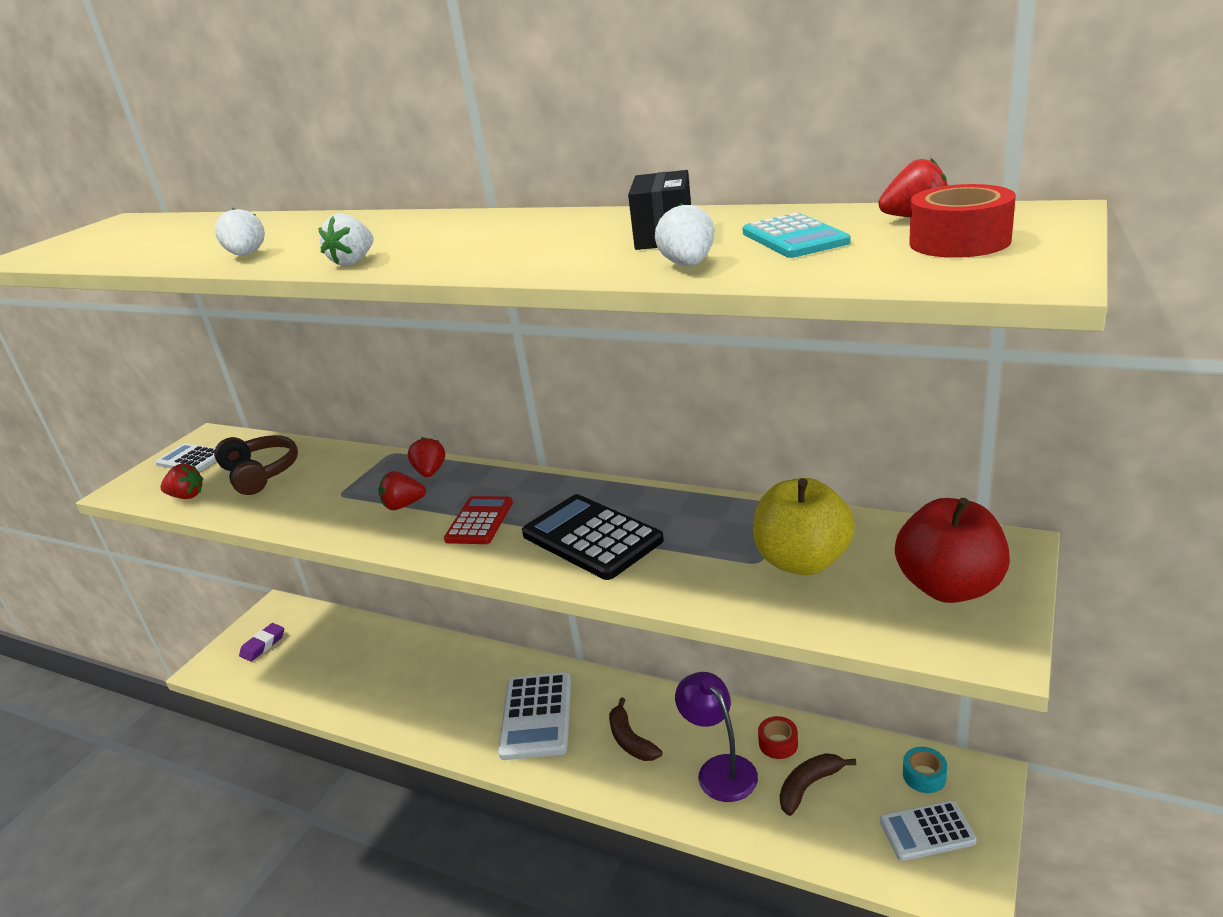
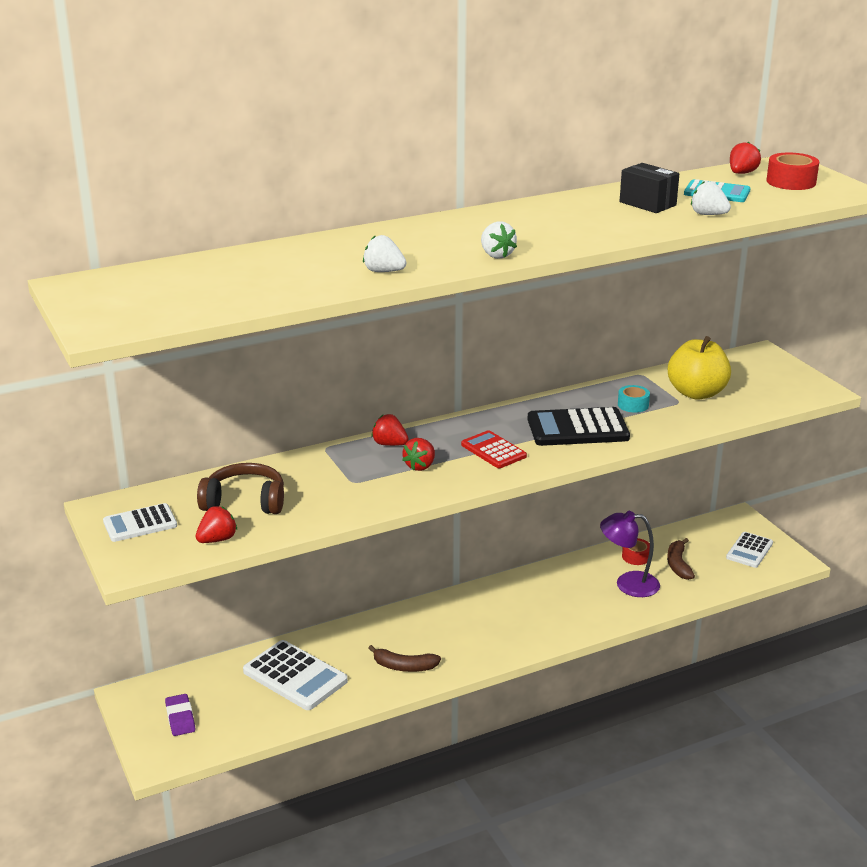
camera: 55 degrees left, 0 degrees up
white calculator [498,672,571,760] -> white calculator moved to [243,640,348,710]
brown banana [609,698,662,761] -> brown banana moved to [369,645,441,672]
red apple [895,498,1010,603] -> none
turquoise tape [903,747,947,793] -> turquoise tape moved to [618,385,650,413]

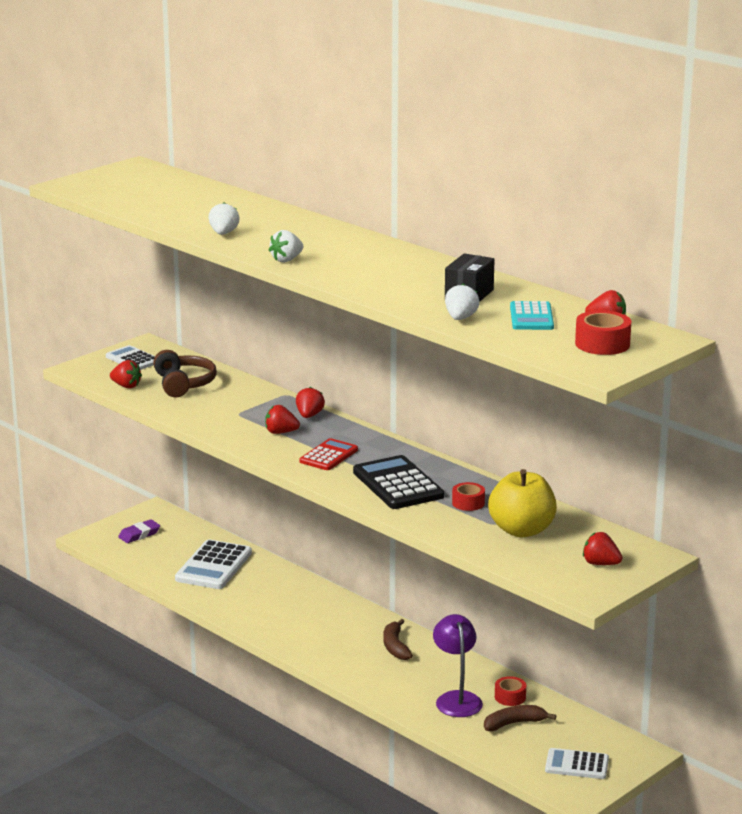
camera: 70 degrees right, 5 degrees down
brown banana [369,645,441,672] -> brown banana moved to [383,619,413,660]
turquoise tape [618,385,650,413] -> red tape [452,482,485,511]
none -> red strawberry [583,532,623,565]

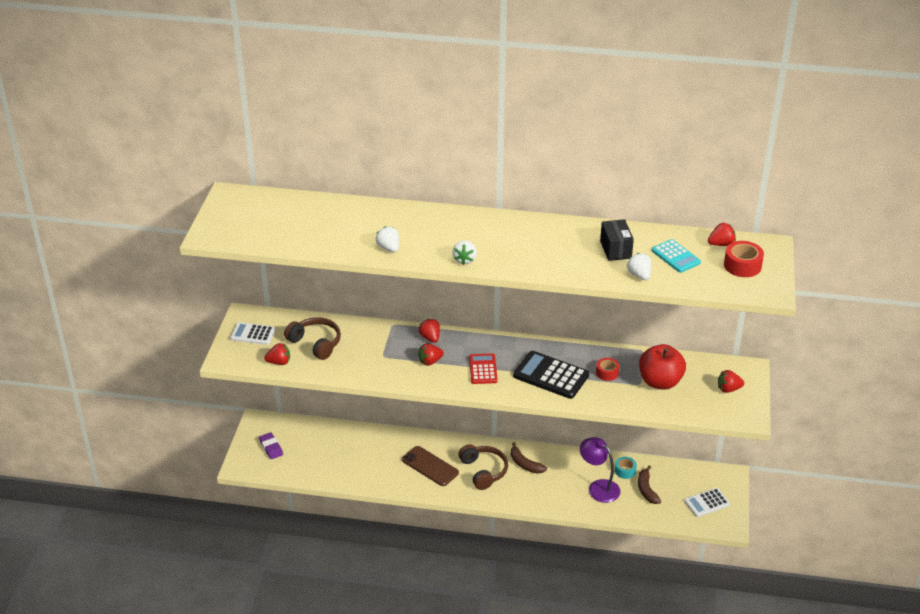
camera: 35 degrees left, 15 degrees up
purple eraser [118,519,160,543] -> purple eraser turned 45 degrees counterclockwise [259,432,283,459]
white calculator [175,540,252,589] -> none
brown banana [484,705,556,731] -> brown banana turned 45 degrees counterclockwise [638,466,661,504]
yellow apple [488,469,557,537] -> red apple [639,344,686,390]
red tape [495,676,526,706] -> turquoise tape [615,457,637,479]
none -> brown phone [402,446,459,486]
none -> brown headphones [458,444,508,490]

